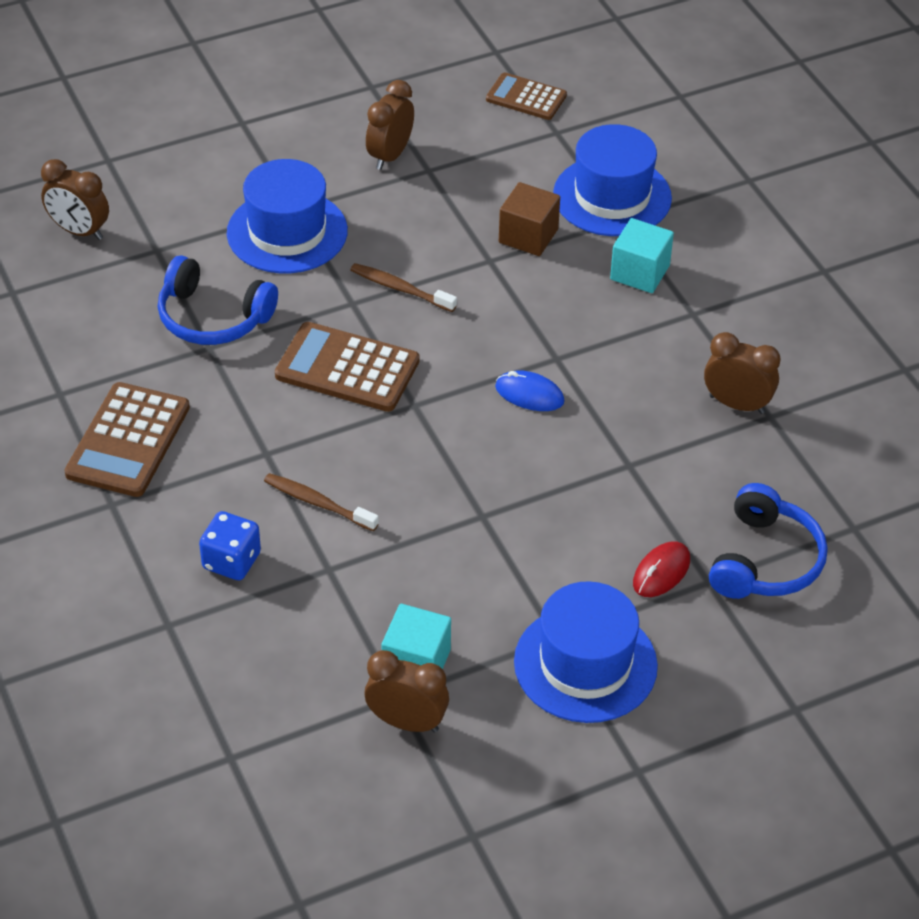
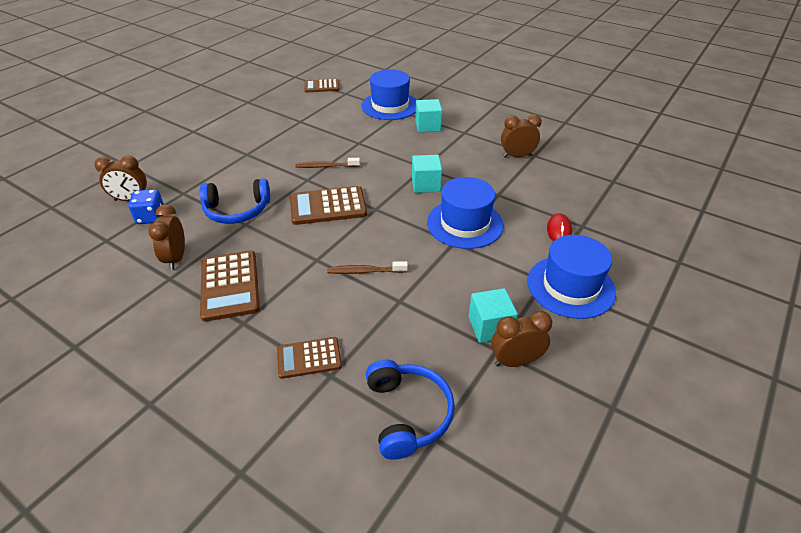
camera: 30 degrees left, 5 degrees down
blue dice [199,511,261,580] -> blue dice moved to [128,189,164,224]
blue hat [227,159,348,273] -> blue hat moved to [427,177,504,249]
brown clock [366,80,414,170] -> brown clock moved to [148,204,185,270]
blue mouse [495,371,565,411] -> turquoise cube [412,155,442,193]
brown cube [499,182,560,256] -> none
blue headphones [709,483,828,599] -> blue headphones moved to [366,360,455,460]
none -> brown calculator [277,337,342,379]

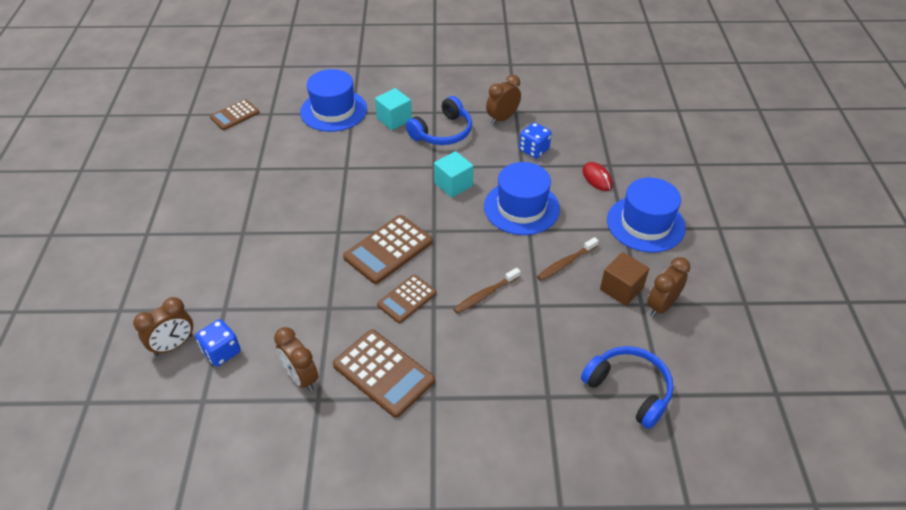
camera: 35 degrees left, 5 degrees up
blue headphones [200,179,270,224] -> blue headphones moved to [406,96,472,145]
brown calculator [277,337,342,379] -> brown calculator moved to [377,275,436,323]
brown toothbrush [296,158,360,168] -> brown toothbrush moved to [537,237,599,281]
turquoise cube [469,288,518,343] -> brown cube [600,252,649,306]
none -> blue dice [519,122,552,158]

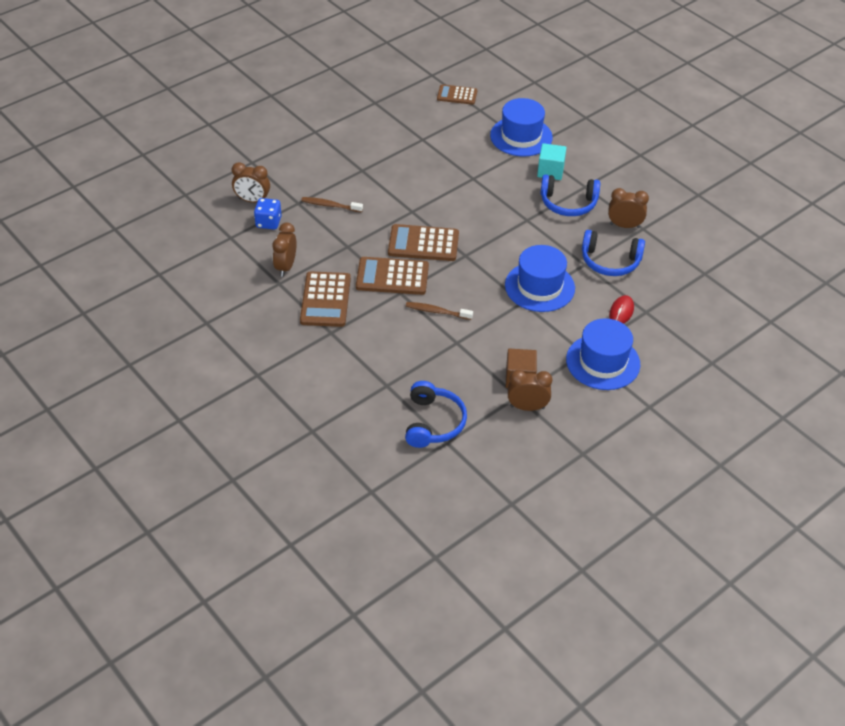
camera: 50 degrees right, 0 degrees up
brown calculator [377,275,436,323] -> brown calculator [356,257,429,295], size x1.58
turquoise cube [434,151,473,198] -> none
blue dice [519,122,552,158] -> blue headphones [582,230,645,276]
brown toothbrush [537,237,599,281] -> brown toothbrush moved to [301,197,363,212]

